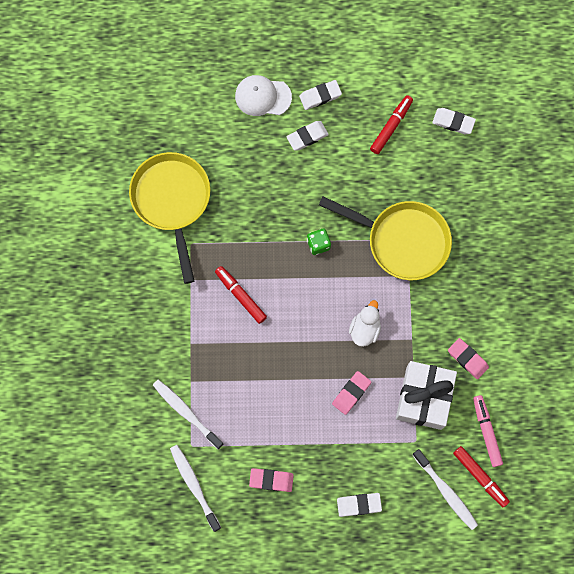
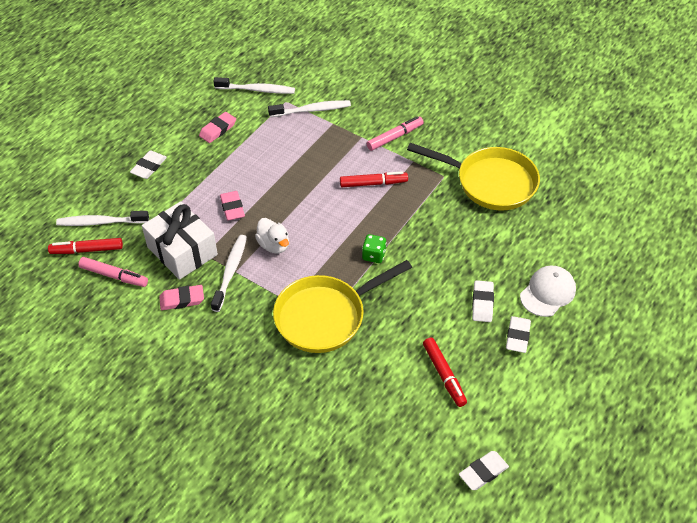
camera: 125 degrees right, 25 degrees down
white eraser [432,108,476,134] -> white eraser moved to [459,451,509,490]
none -> white toothbrush [211,235,247,312]
none -> pink marker [367,116,424,151]

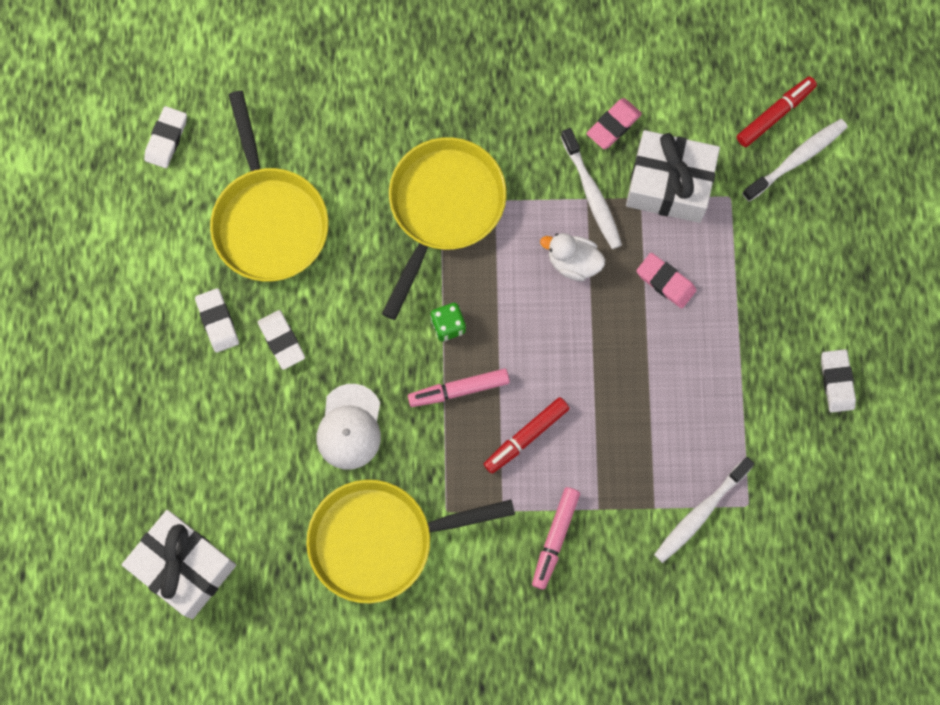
camera: 145 degrees right, 25 degrees up
pink marker [78,257,148,287] -> pink marker moved to [408,369,510,407]
white eraser [130,151,167,179] -> white eraser moved to [821,349,856,413]
pink eraser [199,112,236,143] -> none
white toothbrush [213,77,295,94] -> none
red marker [423,338,467,407] -> yellow pan [210,91,329,282]
white cap [520,265,576,317] -> white cap moved to [316,384,381,470]
none -> white gift [122,510,236,619]

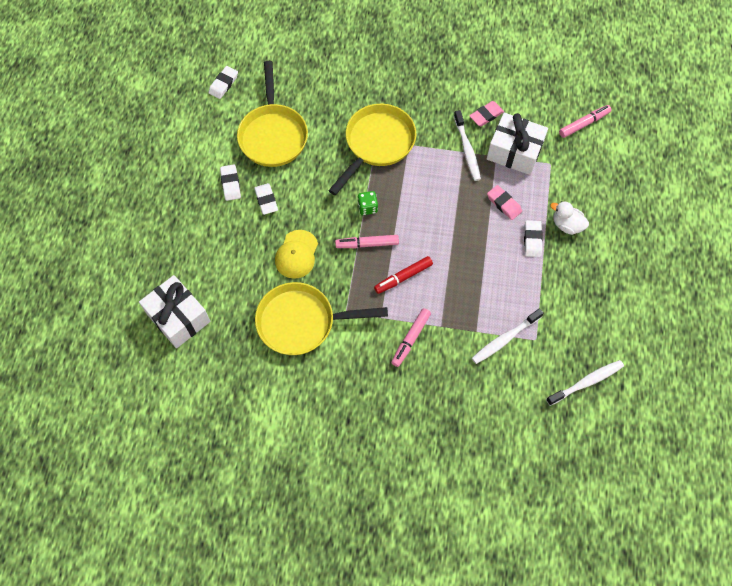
camera: 10 degrees right, 10 degrees down
white cap [316,384,381,470] -> yellow cap [275,230,318,279]
white duck [540,233,605,281] -> white duck moved to [550,201,589,235]
red marker [737,76,817,147] -> pink marker [559,105,612,138]
white toothbrush [742,119,848,202] -> white toothbrush moved to [546,360,624,406]
white eraser [821,349,856,413] -> white eraser moved to [524,220,543,257]

